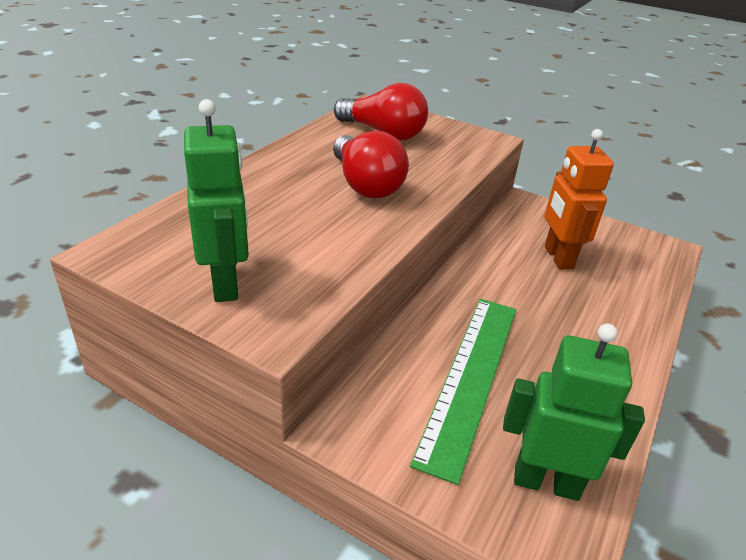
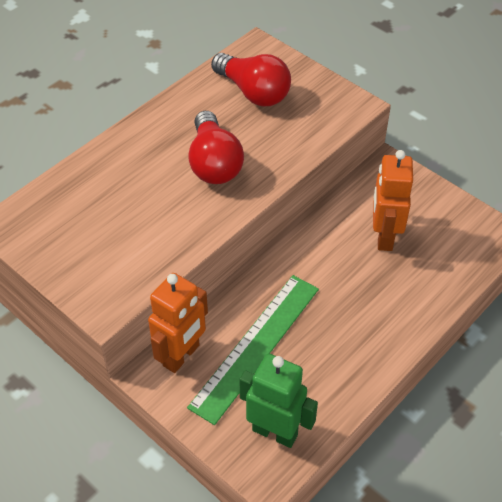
camera: 15 degrees right, 15 degrees up
green robot [184,99,249,302] -> none
none -> orange robot [148,273,208,373]

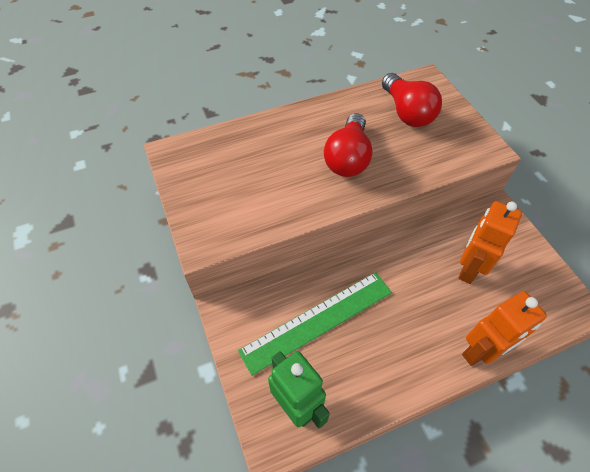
camera: 25 degrees right, 5 degrees up
orange robot [148,273,208,373] -> orange robot moved to [462,291,547,366]

